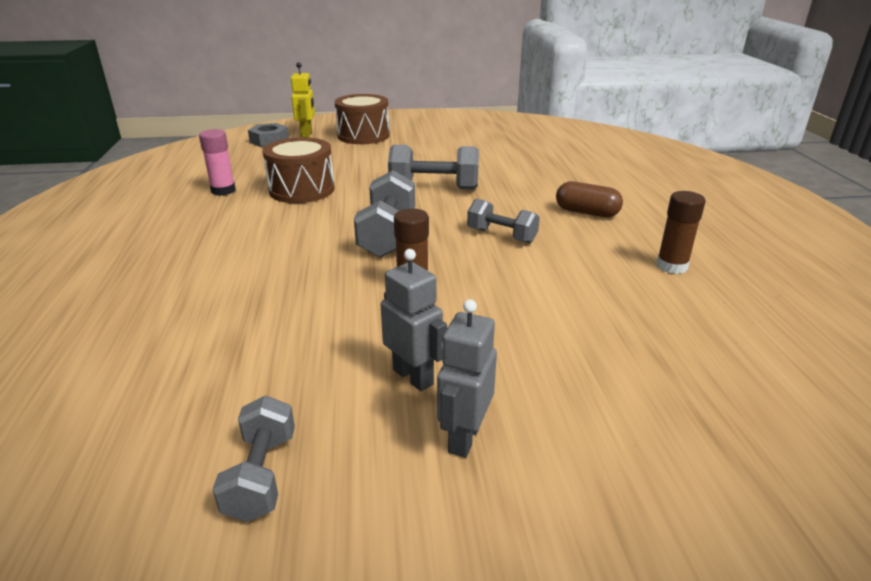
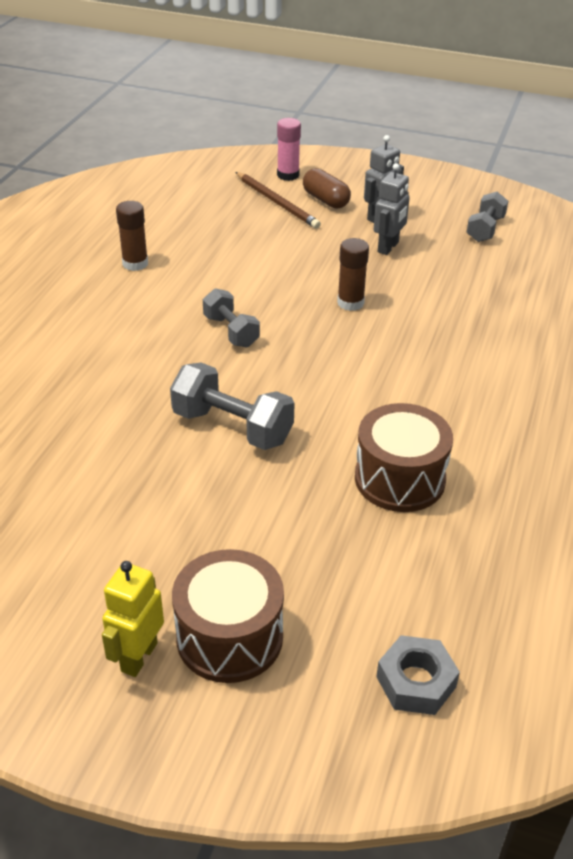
camera: 155 degrees left, 10 degrees up
pink glue stick [199,129,236,196] -> pink glue stick moved to [277,118,301,181]
yellow robot [291,62,315,137] -> yellow robot moved to [102,561,164,677]
grey dumbbell [354,170,415,258] -> none
grey robot [381,249,447,391] -> grey robot turned 135 degrees counterclockwise [374,163,410,255]
brown capsule [556,181,623,217] -> brown capsule moved to [303,168,351,209]
none -> brown pencil [236,172,321,229]

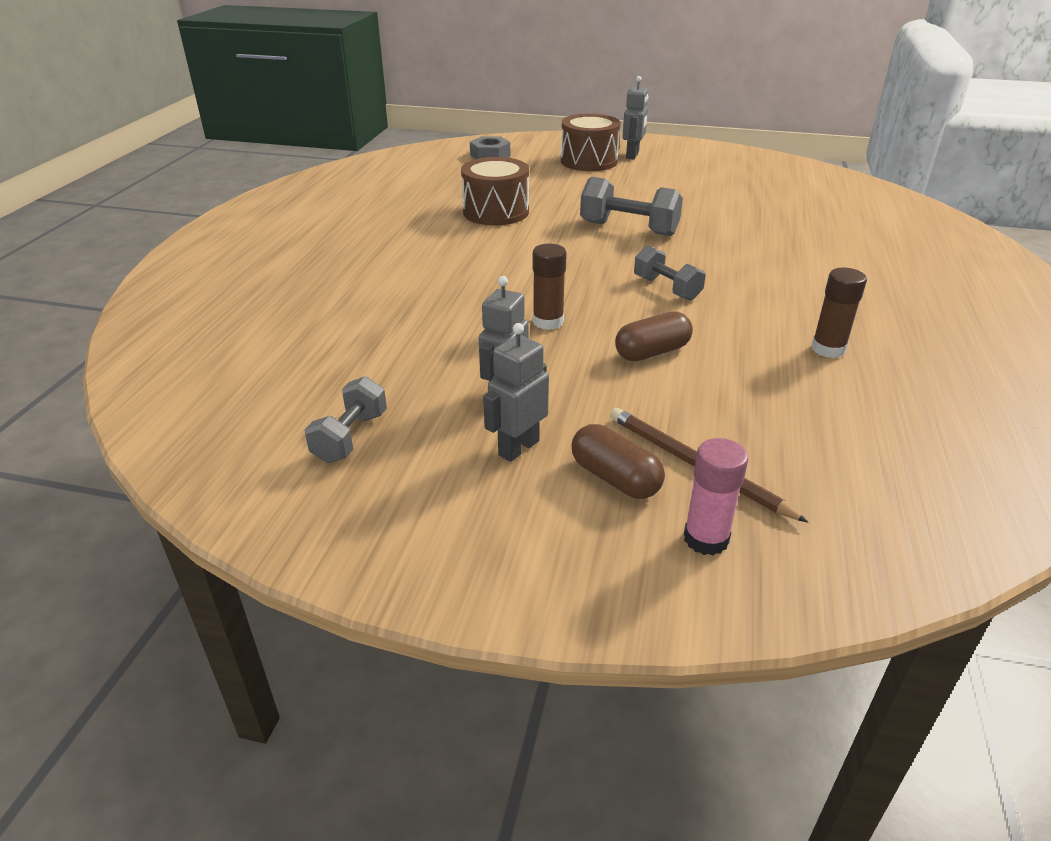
camera: 175 degrees right, 5 degrees down
yellow robot [102,561,164,677] -> grey robot [622,76,648,159]
none -> brown capsule [615,311,693,361]

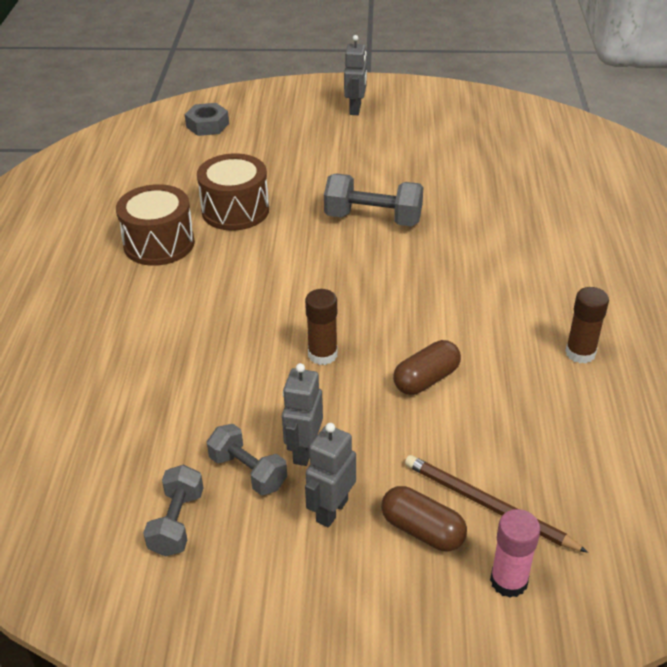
camera: 10 degrees left, 5 degrees up
brown drum [561,113,621,171] -> brown drum moved to [116,184,195,266]
grey dumbbell [634,245,706,301] -> grey dumbbell moved to [207,424,287,495]

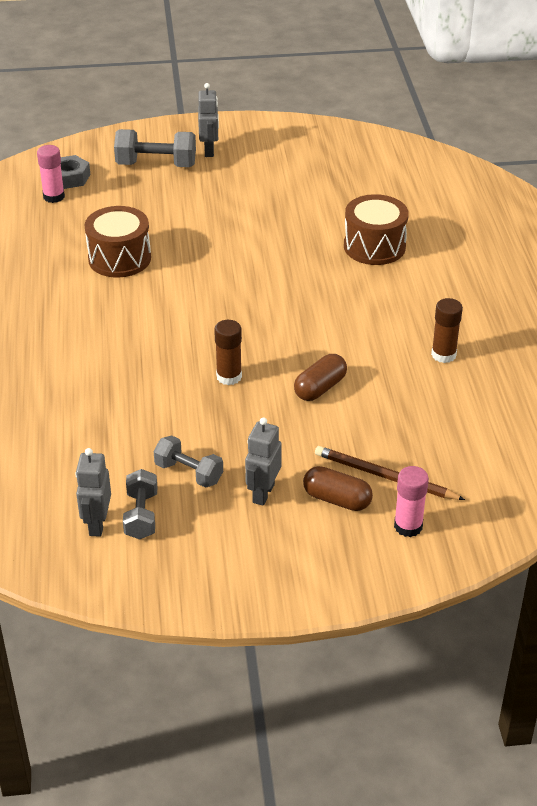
camera: 10 degrees left, 0 degrees up
brown drum [116,184,195,266] -> brown drum moved to [344,194,409,265]
grey robot [282,363,323,466] -> grey robot moved to [75,448,111,537]
grey dumbbell [324,174,423,226] -> grey dumbbell moved to [114,129,196,167]
none -> pink glue stick [37,145,65,203]

